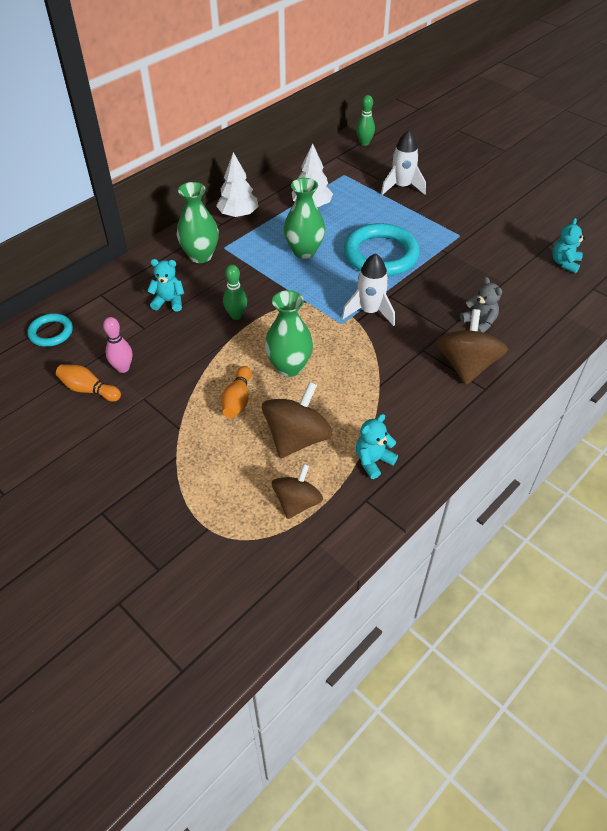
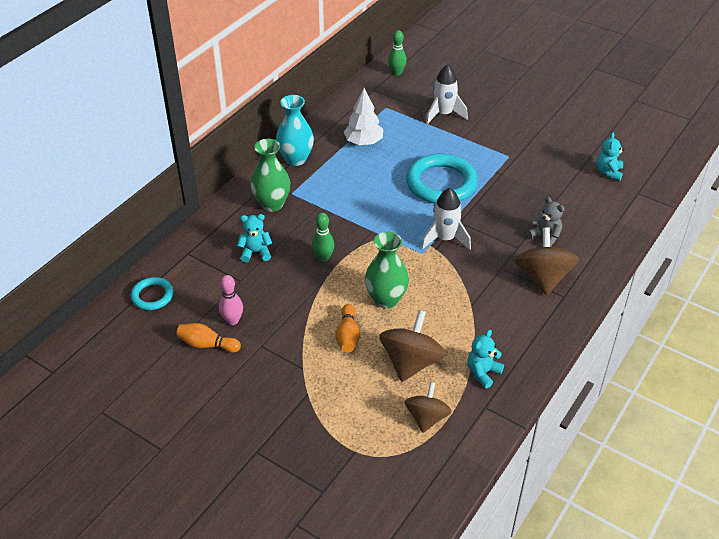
camera: 10 degrees left, 5 degrees down
white tree [216,152,258,218] -> turquoise vase [276,95,314,166]
green vase [284,178,325,259] -> none

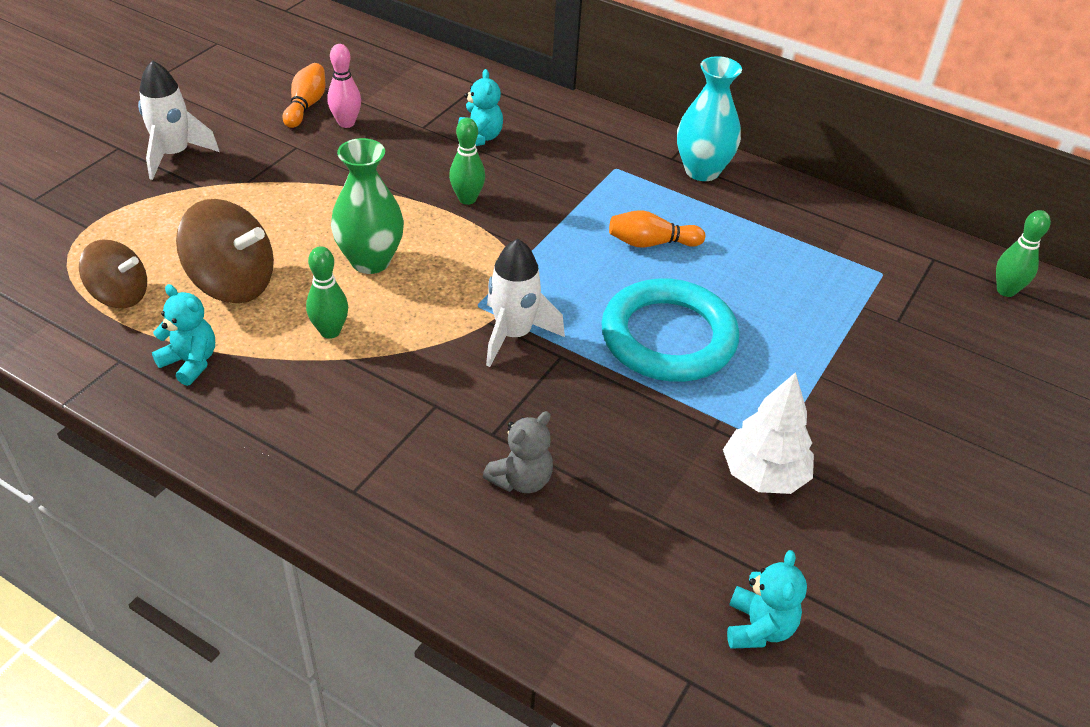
camera: 85 degrees right, 0 degrees up
turquoise ring [131,277,173,310] -> none
green vase [250,139,290,212] -> none
orange bowling pin [336,304,360,353] -> orange bowling pin moved to [609,210,705,248]
white tree [344,88,383,145] -> white tree moved to [723,372,814,494]
white rocket [426,65,468,124] -> white rocket moved to [138,60,219,180]
brown spinning top [514,227,579,295] -> none
turquoise teddy bear [596,132,624,181] -> turquoise teddy bear turned 90 degrees clockwise [727,550,807,649]
none -> green bowling pin [306,246,348,339]

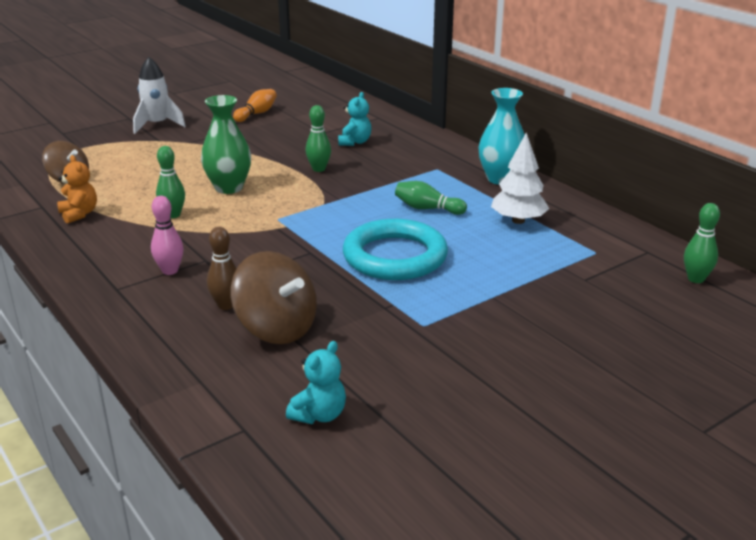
camera: 25 degrees right, 15 degrees down
turquoise teddy bear [152,284,215,386] -> orange teddy bear [57,155,97,224]
brown spinning top [176,199,274,303] -> brown spinning top moved to [231,251,317,344]
pink bowling pin [327,44,361,128] -> pink bowling pin moved to [151,196,184,275]
grey teddy bear [483,411,553,493] -> brown bowling pin [207,227,237,310]
white rocket [486,239,565,367] -> none
orange bowling pin [609,210,705,248] -> green bowling pin [395,181,467,215]
white tree [723,372,814,494] -> white tree moved to [491,133,549,224]

